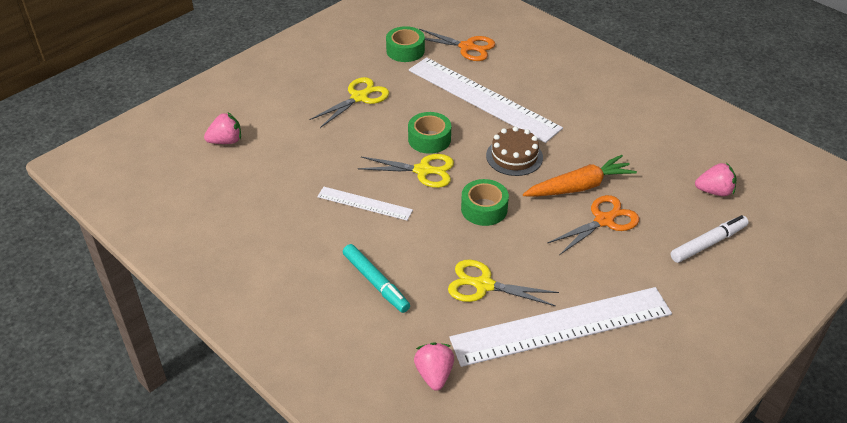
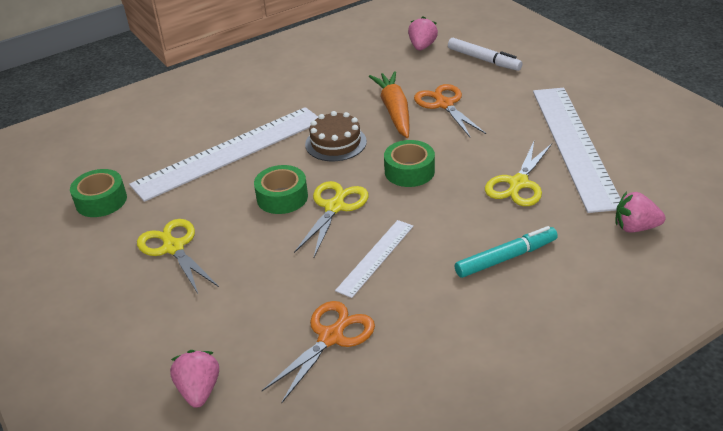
camera: 75 degrees left, 5 degrees down
orange scissors [419,29,495,61] -> orange scissors moved to [262,301,375,404]
white marker [671,215,749,263] -> white marker turned 150 degrees clockwise [448,38,523,71]

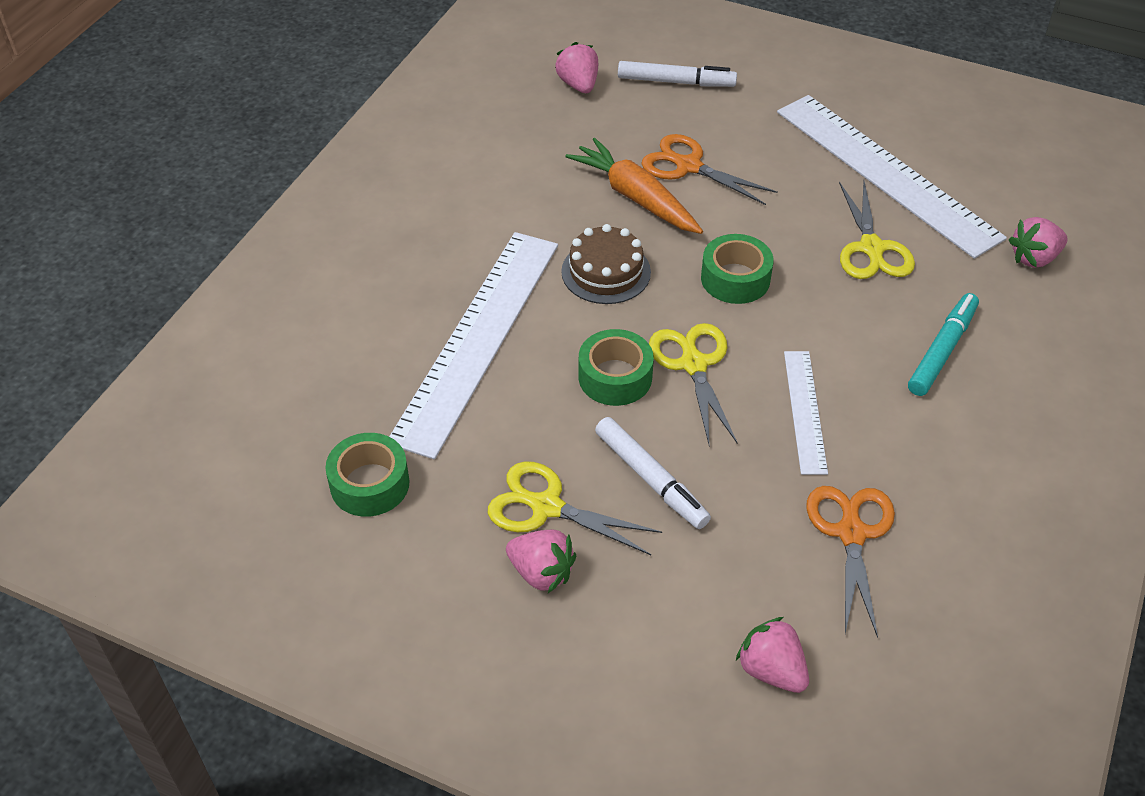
camera: 35 degrees left, 10 degrees up
none -> pink strawberry [506,530,576,593]
none -> white marker [595,417,711,529]

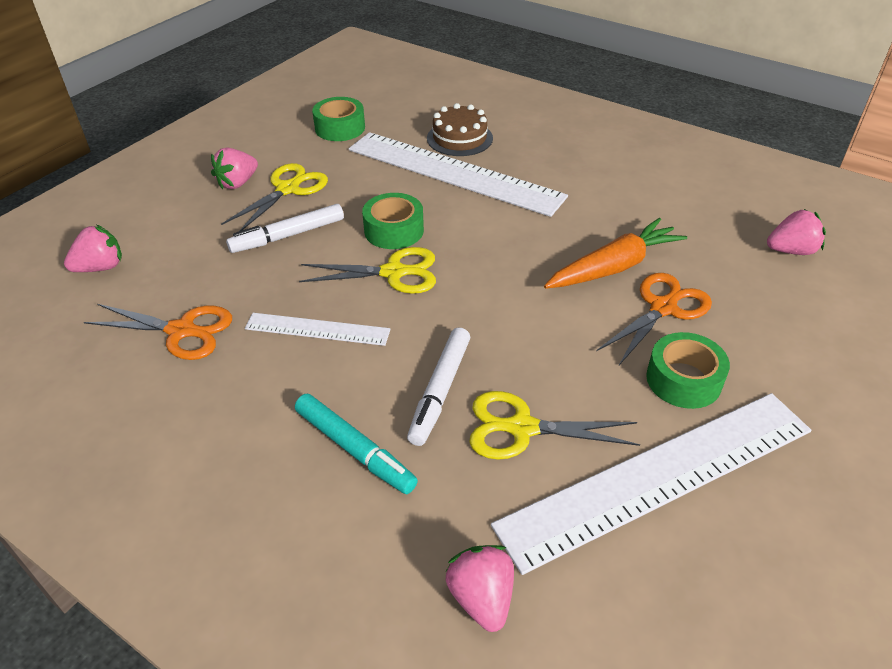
camera: 100 degrees right, 5 degrees down
brown cake [561,224,651,304] -> brown cake moved to [427,103,493,156]
white marker [618,61,737,87] -> white marker moved to [407,328,470,446]
green tape [701,234,774,304] -> green tape moved to [646,332,730,409]

